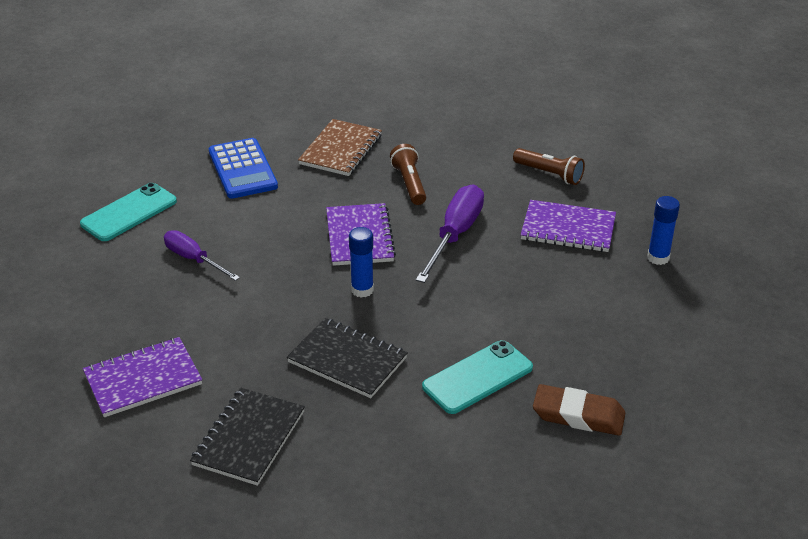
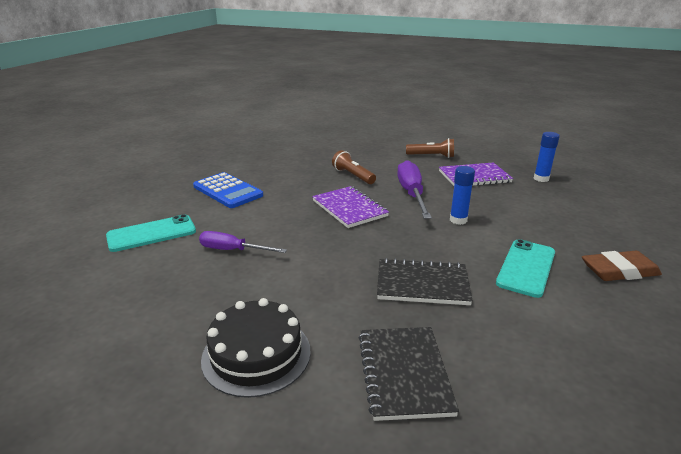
camera: 25 degrees left, 10 degrees down
turquoise phone [80,183,177,241] -> turquoise phone turned 45 degrees clockwise [106,214,196,252]
purple notebook [83,337,202,417] -> black cake [201,298,311,398]
brown notebook [298,119,382,176] -> none
blue glue stick [349,227,374,298] -> blue glue stick moved to [450,166,475,225]

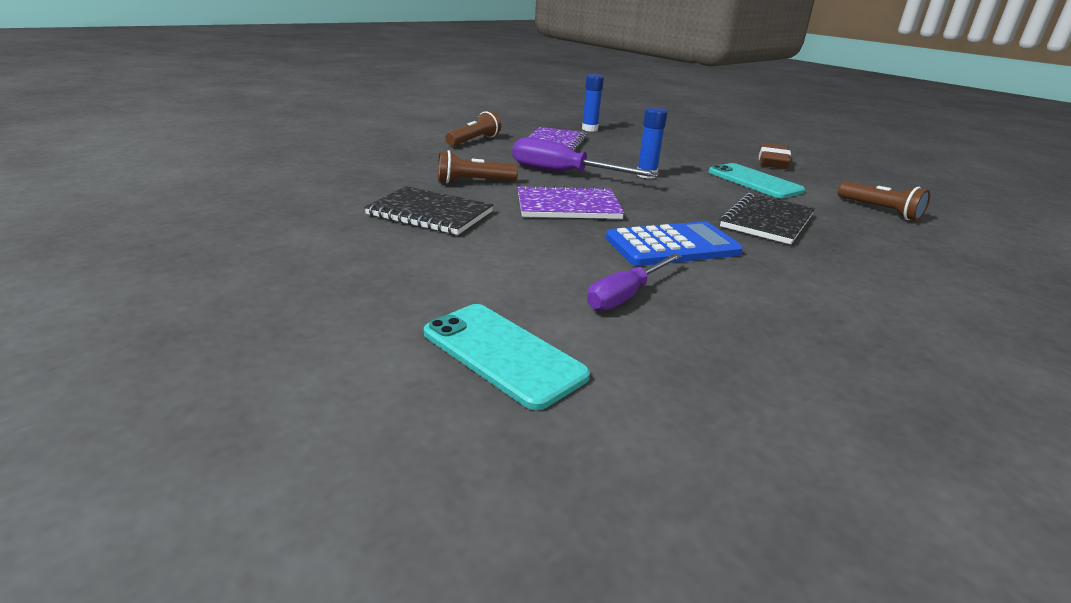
camera: 65 degrees left, 0 degrees up
turquoise phone [106,214,196,252] -> turquoise phone turned 45 degrees counterclockwise [424,304,590,410]
blue calculator [193,172,263,208] -> blue calculator moved to [606,221,743,266]
black cake [201,298,311,398] -> none
black notebook [359,327,459,421] -> black notebook moved to [364,186,493,235]
none -> brown flashlight [838,181,930,221]

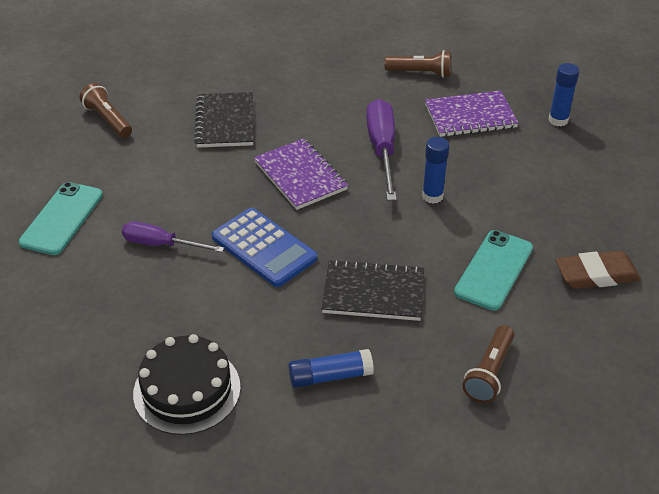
camera: 65 degrees right, 15 degrees up
brown flashlight [438,150,518,183] -> brown flashlight moved to [80,83,132,138]
none -> black cake [133,334,241,435]
none -> blue glue stick [288,349,374,388]

